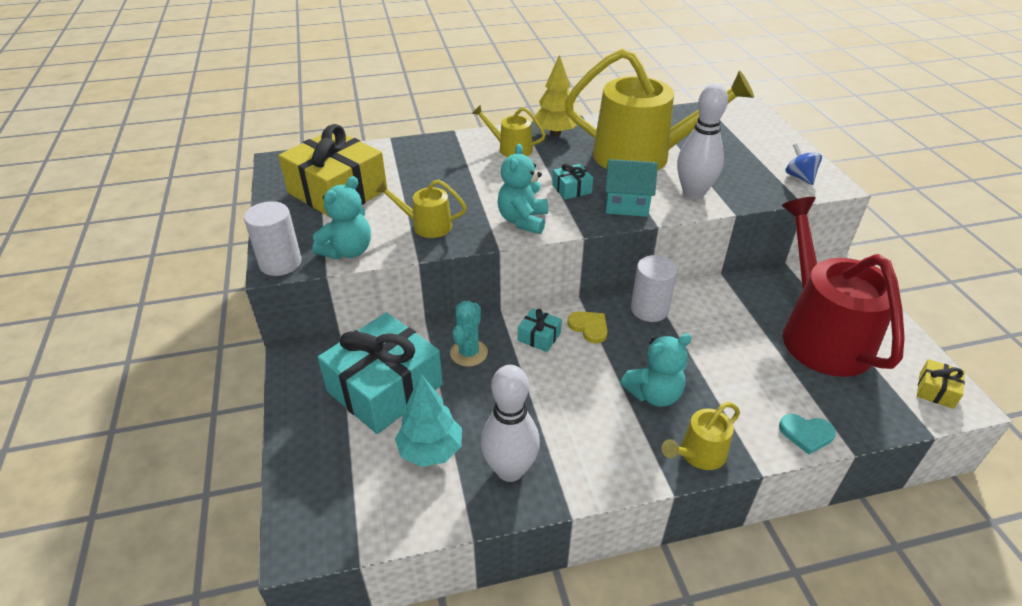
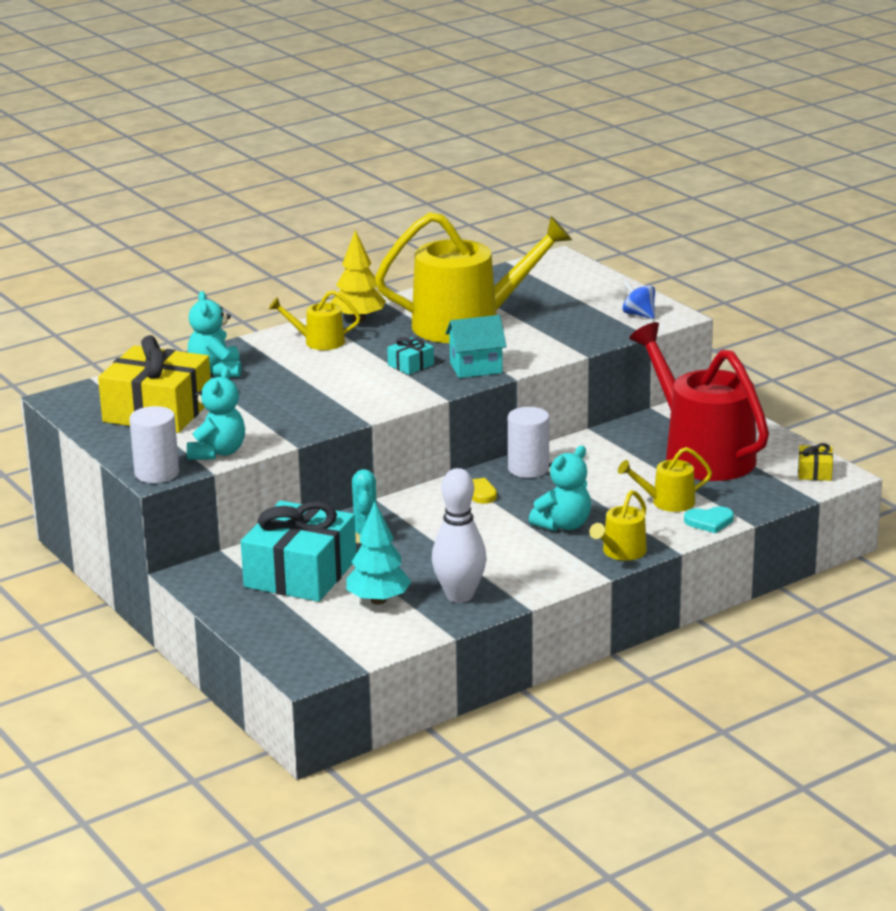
camera: 20 degrees left, 15 degrees down
yellow watering can [376,180,467,238] -> yellow watering can moved to [618,447,712,512]
turquoise teddy bear [498,144,548,234] -> turquoise teddy bear moved to [188,291,241,377]
turquoise gift [518,308,562,352] -> none
white bowling pin [677,83,728,199] -> none

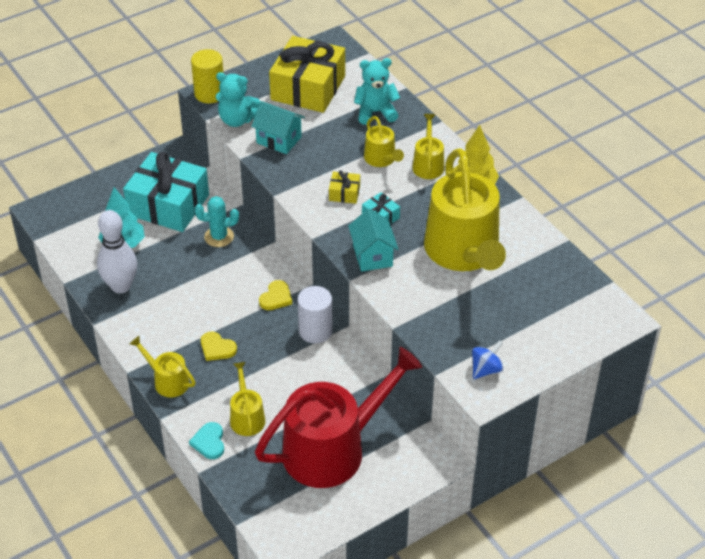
camera: 90 degrees right, 20 degrees up
white cylinder [129,406,179,483] -> yellow cylinder [191,49,223,103]
turquoise teddy bear [529,446,591,531] -> yellow heart [201,332,237,361]
yellow gift [798,443,833,481] -> yellow gift moved to [329,170,360,204]
none -> turquoise house [251,101,305,154]
none -> yellow watering can [364,116,404,167]

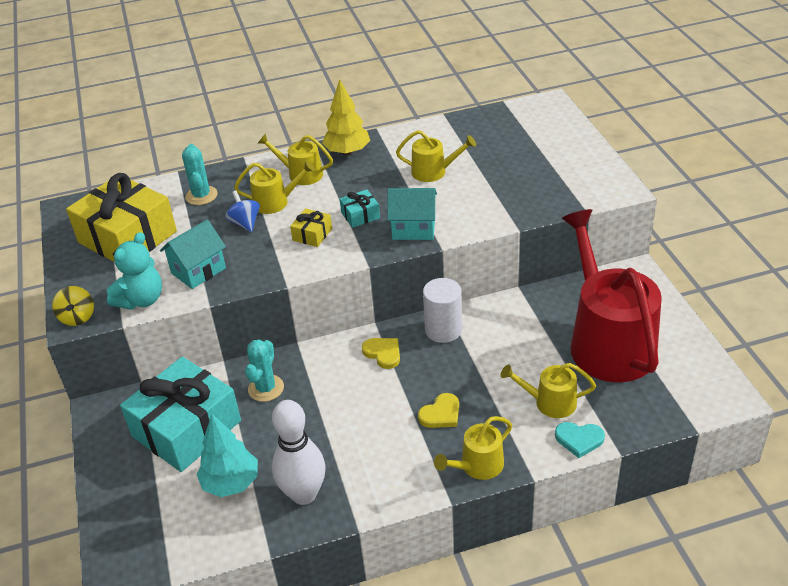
camera: 70 degrees left, 5 degrees down
yellow cylinder [191,49,223,103] -> yellow spinning top [52,286,94,326]
turquoise teddy bear [354,58,400,125] -> turquoise cactus [182,144,218,205]
yellow watering can [424,148,506,271] -> yellow watering can [396,130,476,182], size x0.45
blue spinning top [472,341,503,379] -> blue spinning top moved to [225,191,260,232]

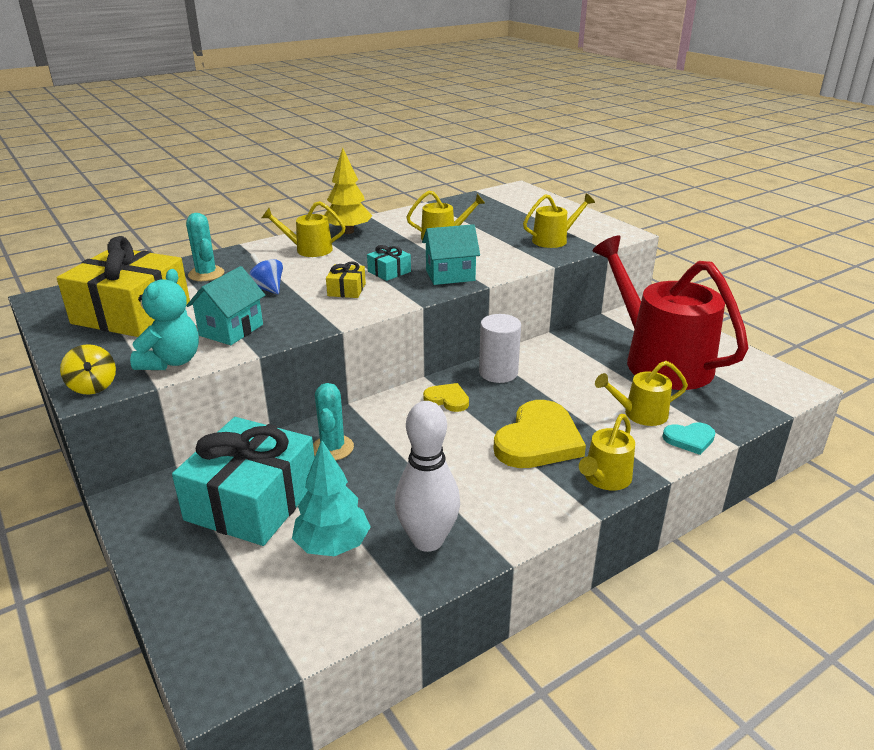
camera: 20 degrees left, 10 degrees down
yellow watering can [234,161,315,214] -> yellow watering can moved to [523,194,595,248]
yellow heart [418,393,459,428] -> yellow heart [493,400,586,468], size x1.97

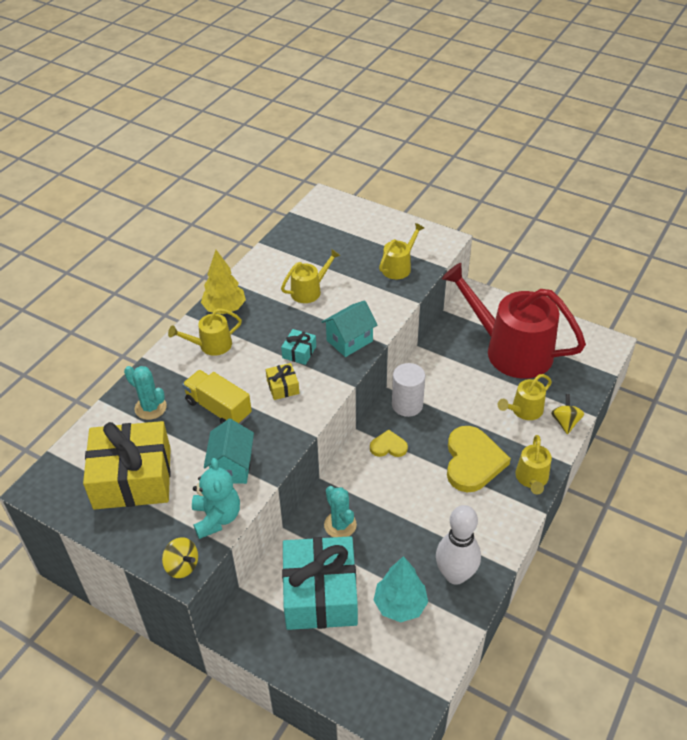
camera: 25 degrees left, 15 degrees up
blue spinning top [249,253,283,294] -> yellow truck [182,370,252,424]
turquoise heart [662,422,715,455] -> yellow spinning top [551,394,584,435]

